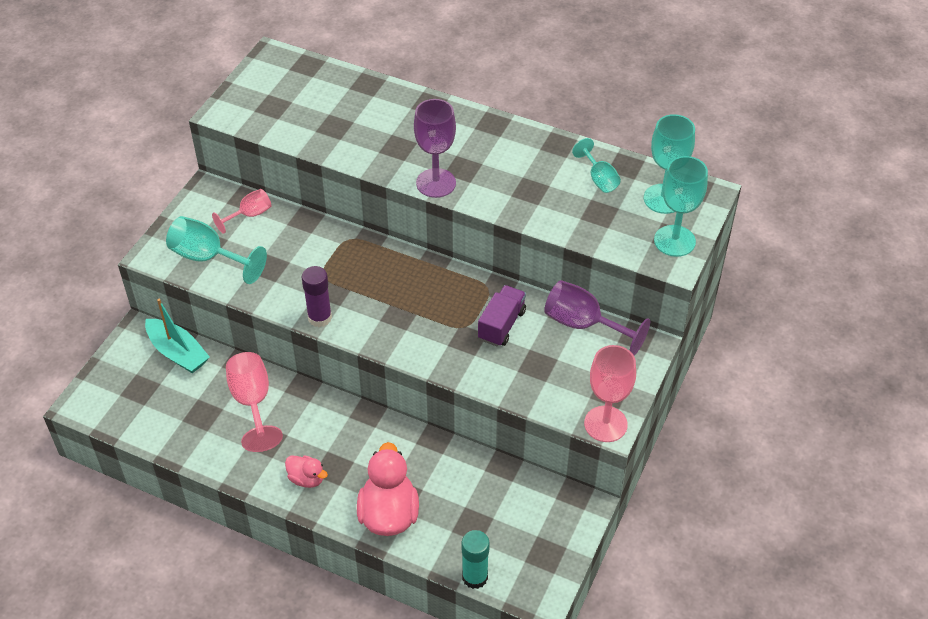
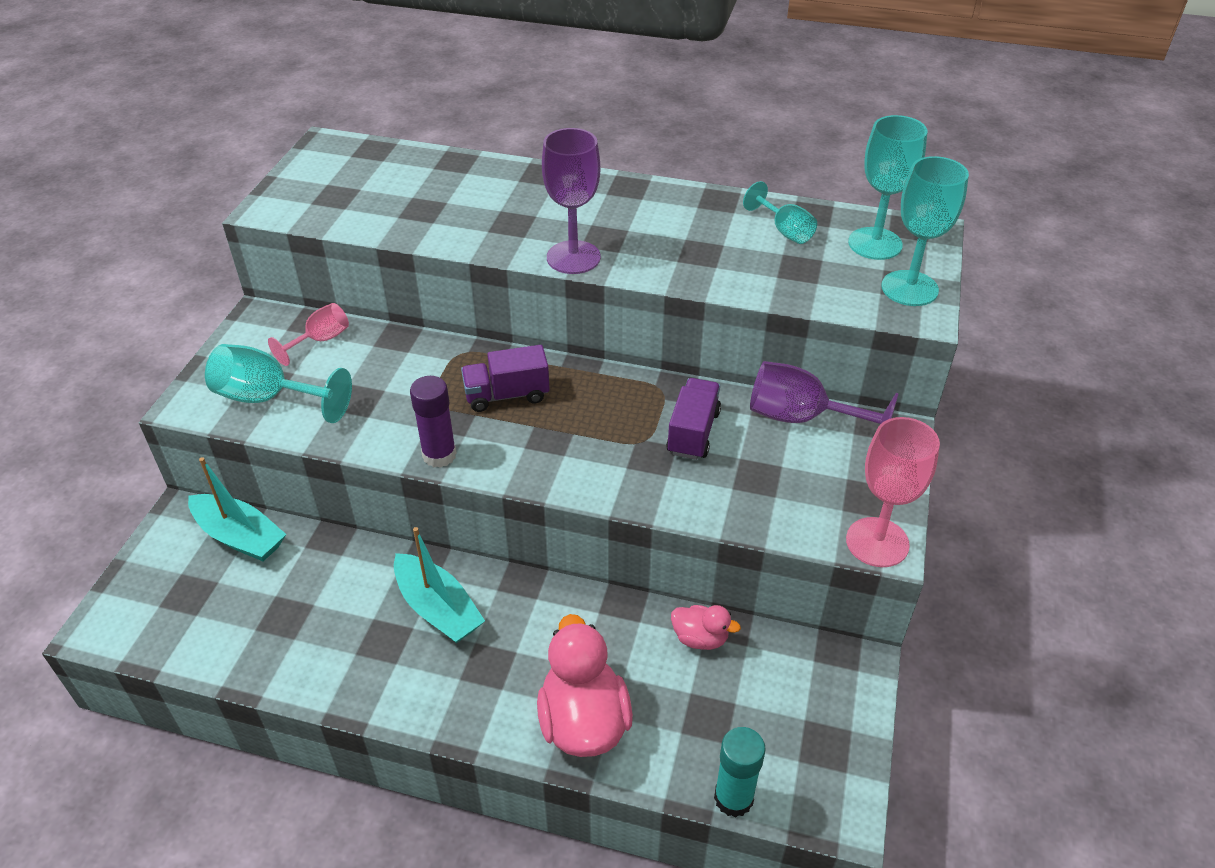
camera: 10 degrees left, 5 degrees down
pink goblet [226,352,283,452] -> none
pink duck [285,455,328,488] -> pink duck moved to [671,605,741,650]
none -> turquoise boat [394,527,485,643]
none -> purple truck [461,345,550,412]

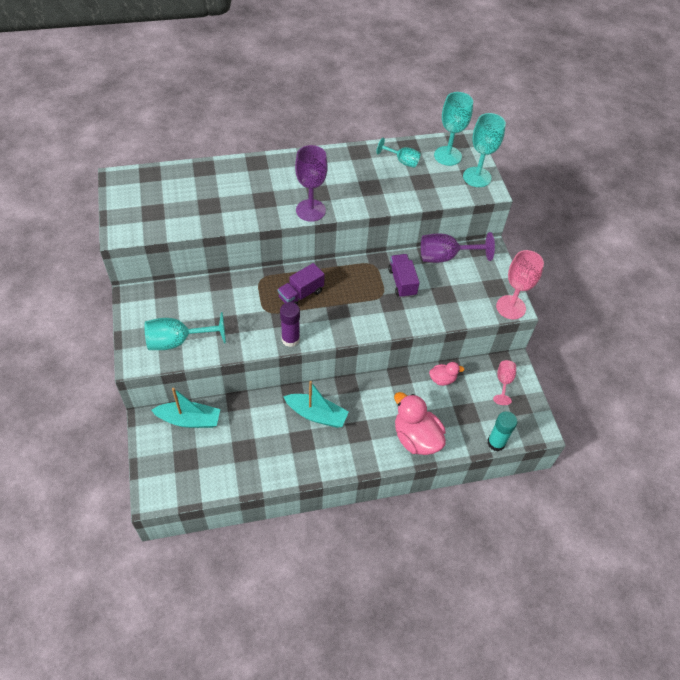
camera: 30 degrees left, 10 degrees up
pink goblet [268,303,349,366] -> pink goblet moved to [493,360,516,405]

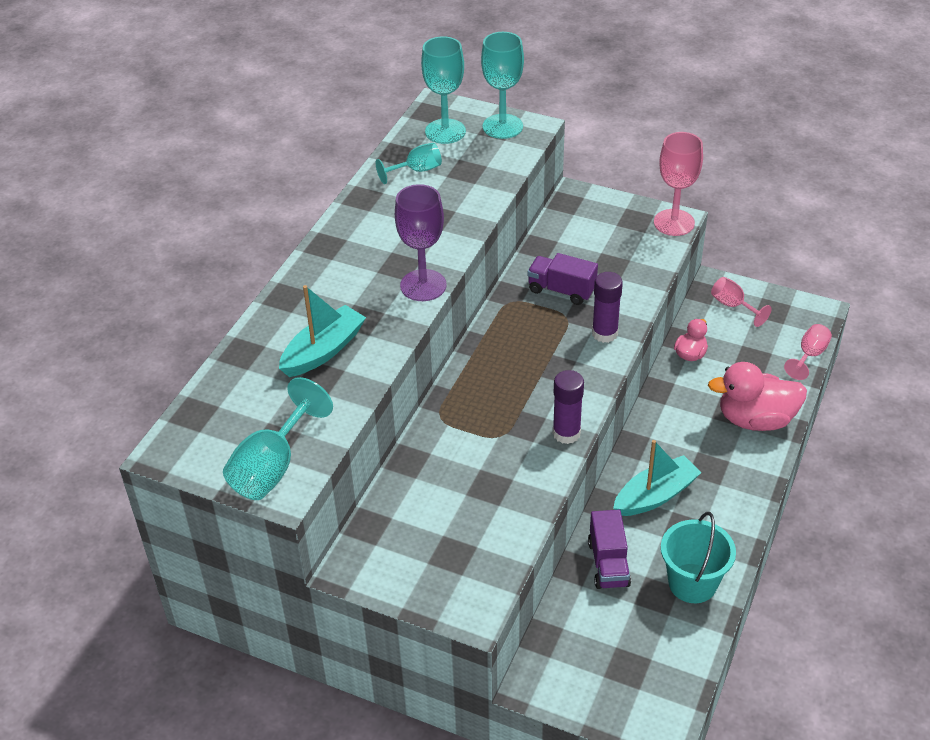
camera: 50 degrees left, 10 degrees down
turquoise goblet [144,312,226,350] -> turquoise goblet moved to [223,377,333,500]
turquoise boat [151,388,220,428] -> turquoise boat moved to [279,285,366,377]
purple truck [277,263,325,305] -> purple truck moved to [588,510,631,589]
purple goblet [421,232,495,263] -> none
turquoise glue stick [487,411,517,451] -> pink goblet [784,324,832,380]
none -> purple glue stick [592,272,623,343]
none -> turquoise bucket [661,512,736,603]

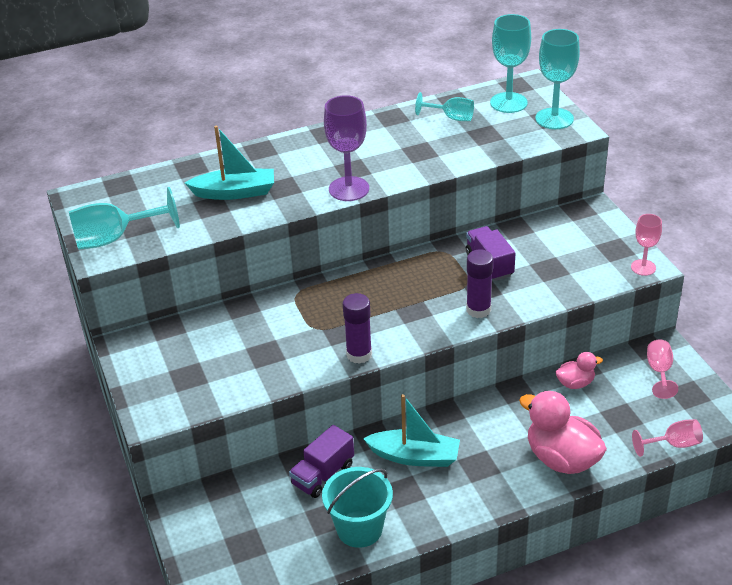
camera: 45 degrees right, 5 degrees down
pink goblet [654,132,703,236] -> pink goblet [631,214,662,276], size x0.61

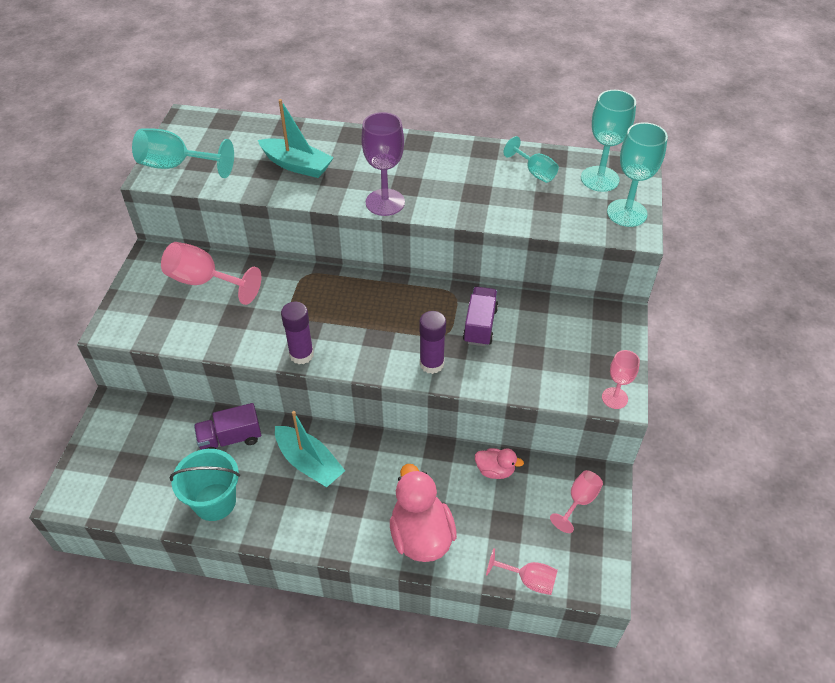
camera: 30 degrees right, 10 degrees up
none -> pink goblet [161,242,261,305]

